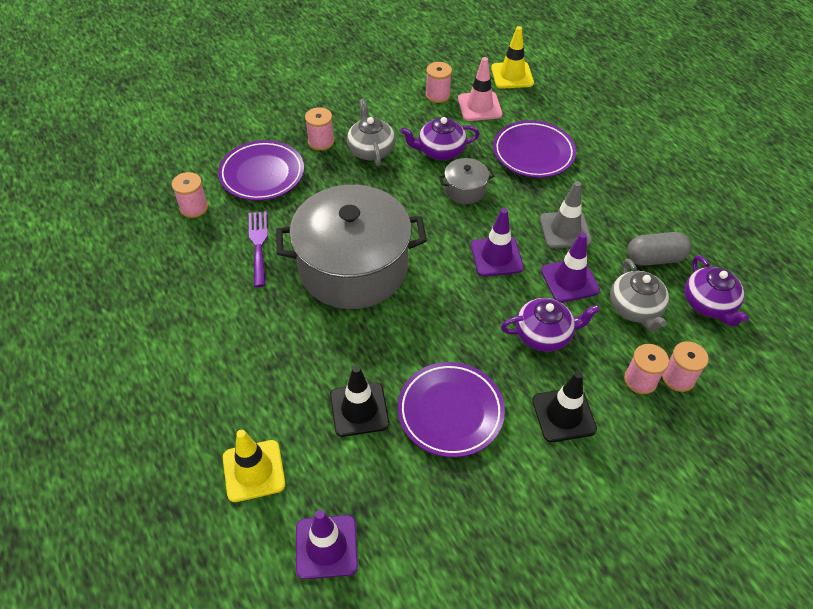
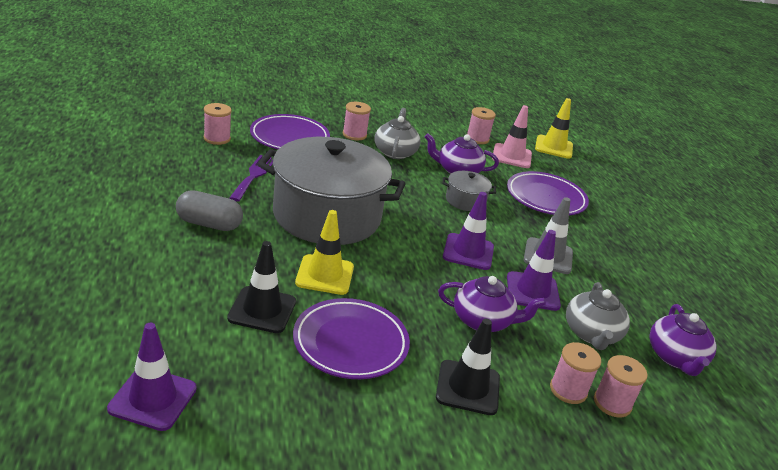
camera: 15 degrees right, 20 degrees down
yellow traffic cone [223,430,285,502] -> yellow traffic cone moved to [295,210,354,295]
grey capsule [627,232,691,266] -> grey capsule moved to [176,190,243,231]

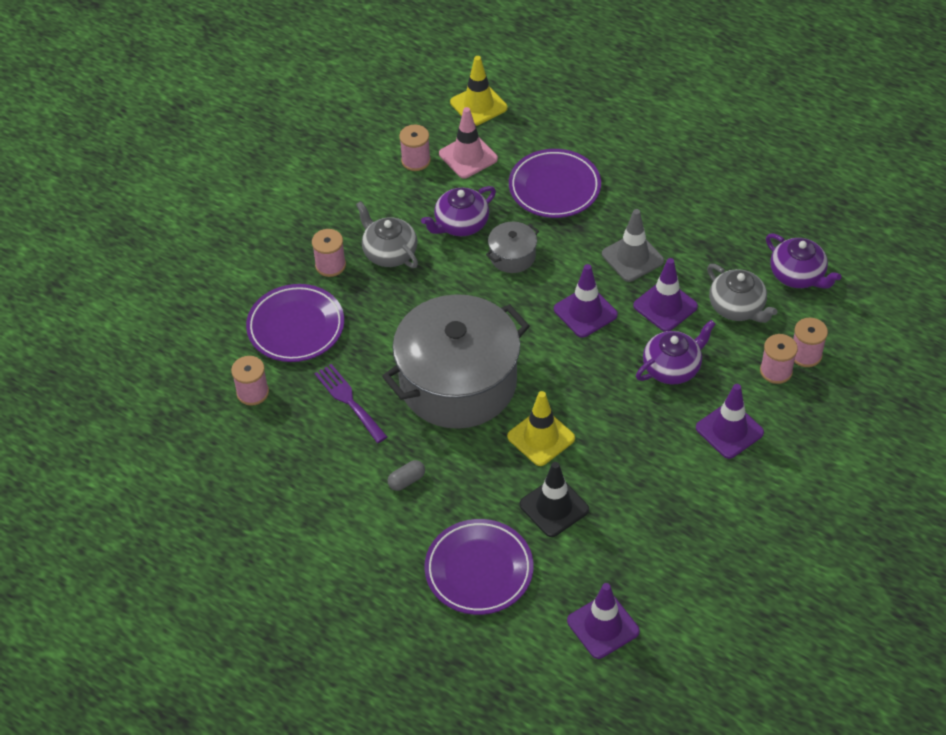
camera: 40 degrees left, 20 degrees up
grey capsule [176,190,243,231] -> grey capsule [388,460,425,491], size x0.57
purple plate [293,298,410,379] -> purple plate moved to [424,519,534,615]
black traffic cone [436,319,500,415] -> purple traffic cone [696,384,764,459]

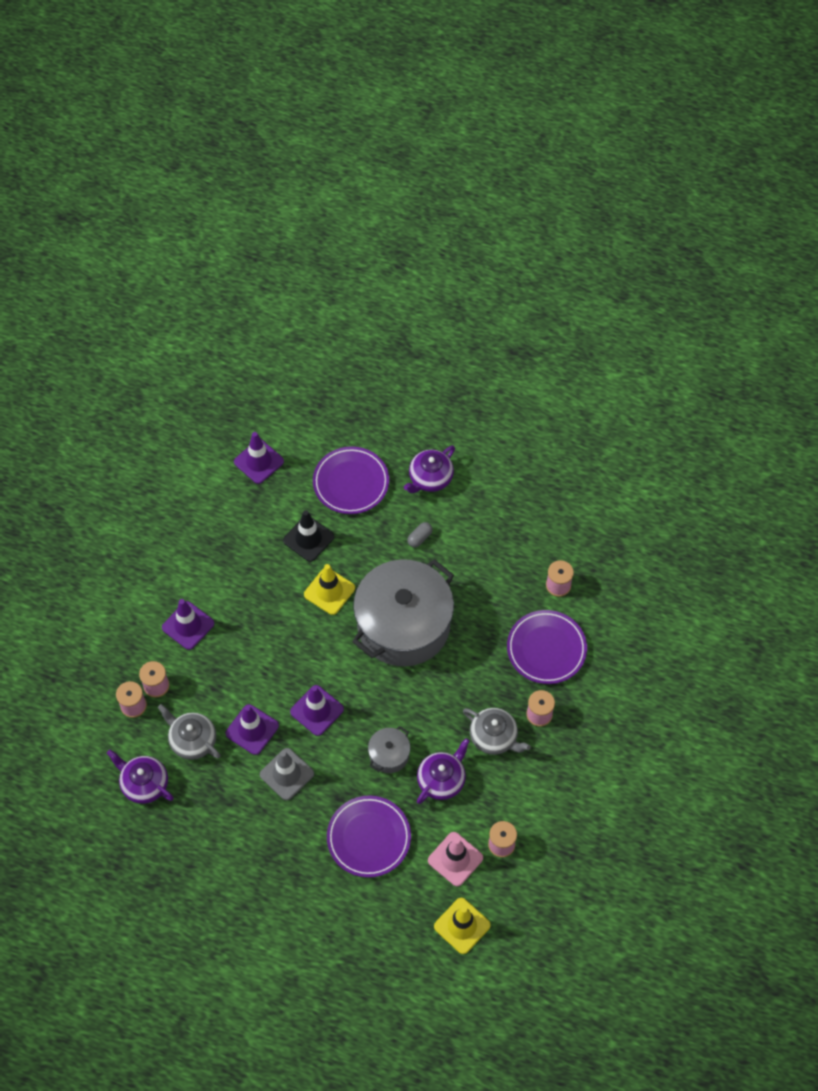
camera: 165 degrees right, 10 degrees up
purple fork [314,364,387,443] -> none
purple teapot [636,320,716,384] -> purple teapot moved to [404,446,455,493]

